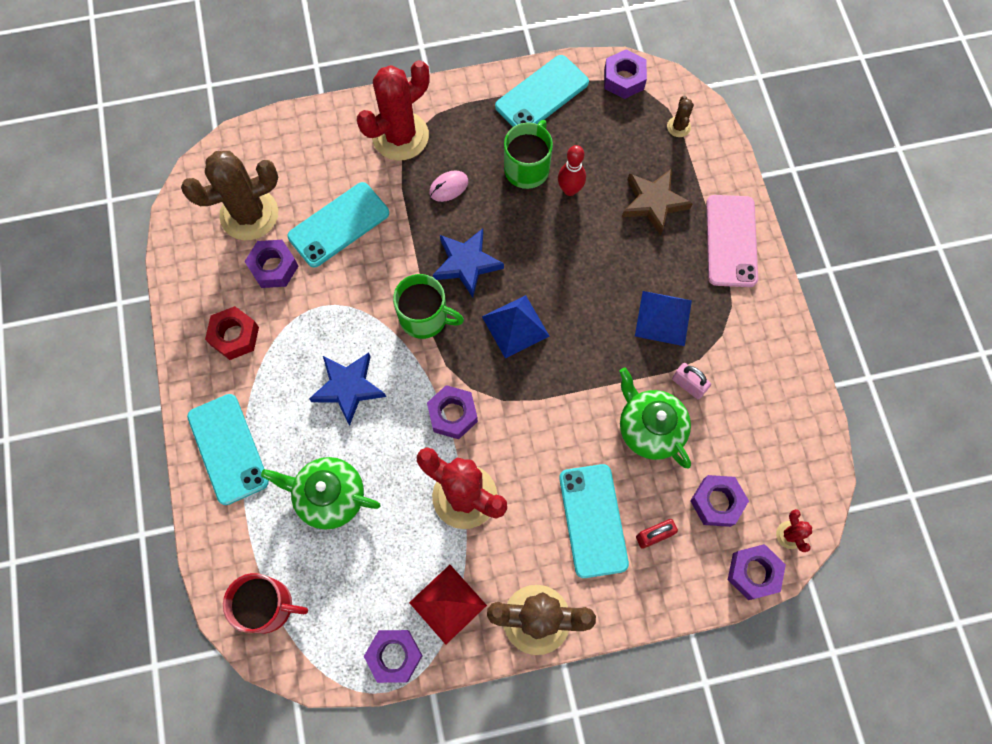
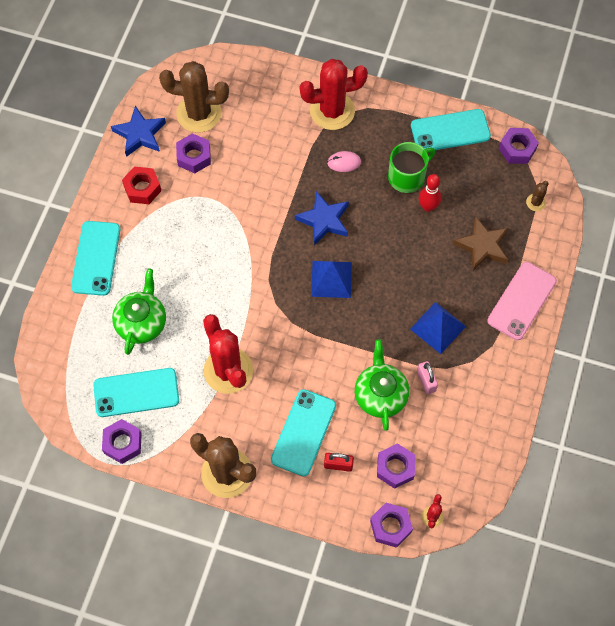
camera: 30 degrees right, 5 degrees down
red mug [223,573,308,633] -> none
green teapot [261,457,381,529] -> green teapot turned 60 degrees clockwise [112,268,166,355]
turquoise phone [287,182,389,268] -> turquoise phone moved to [93,368,179,417]
blue star [309,352,386,426] -> blue star moved to [111,106,166,157]
green mug [393,274,464,339] -> none
red pyramid [409,565,487,645] -> none
purple nut [427,385,478,439] -> none

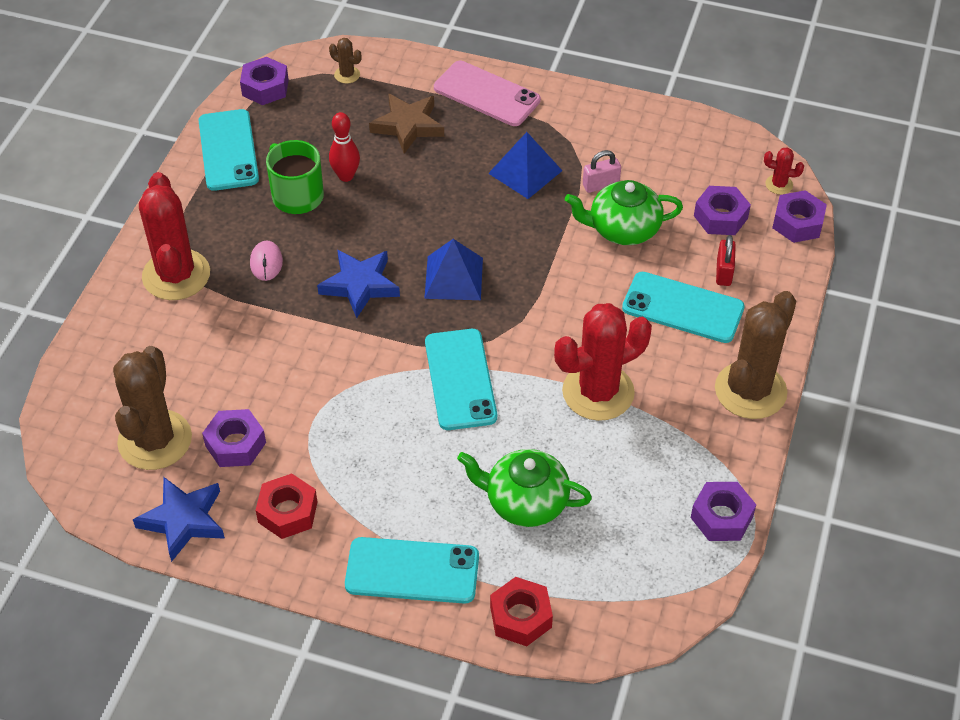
camera: 90 degrees left, 15 degrees down
turquoise phone [93,368,179,417] -> turquoise phone moved to [425,329,497,430]
none -> red nut [490,577,553,646]

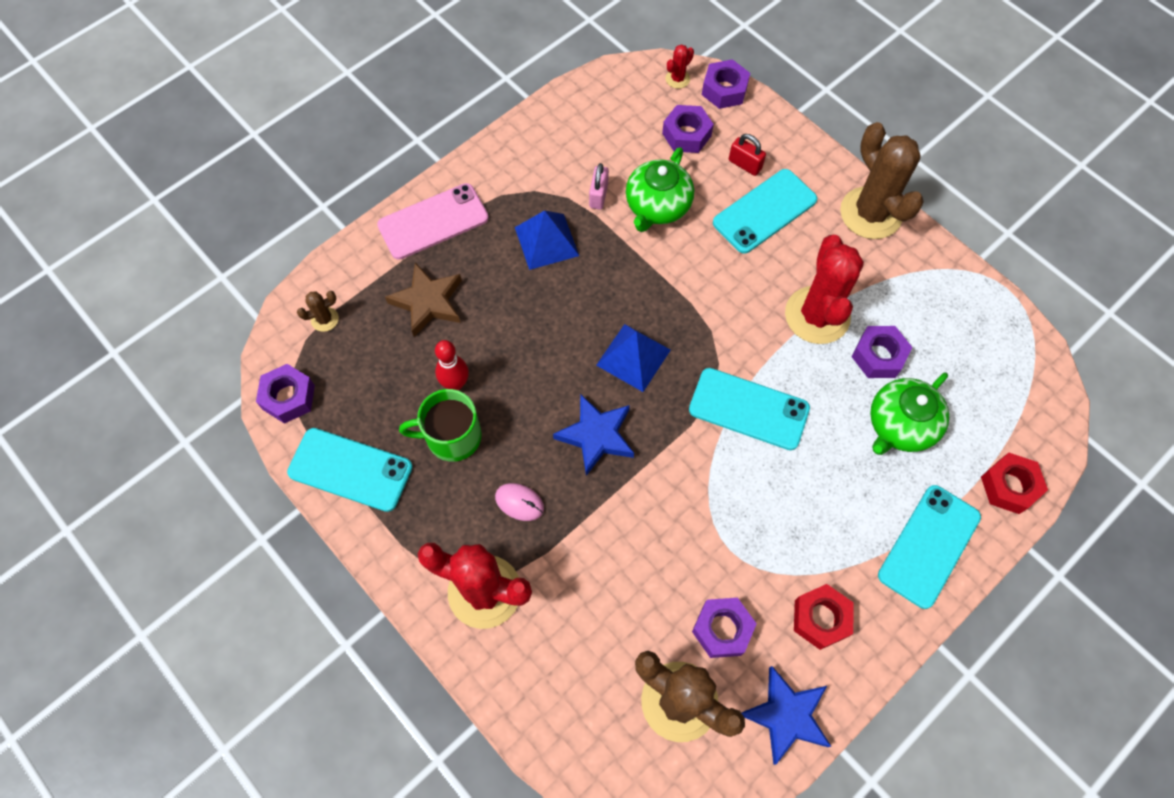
camera: 60 degrees left, 15 degrees up
purple nut [691,482,756,541] -> purple nut moved to [851,326,912,378]

